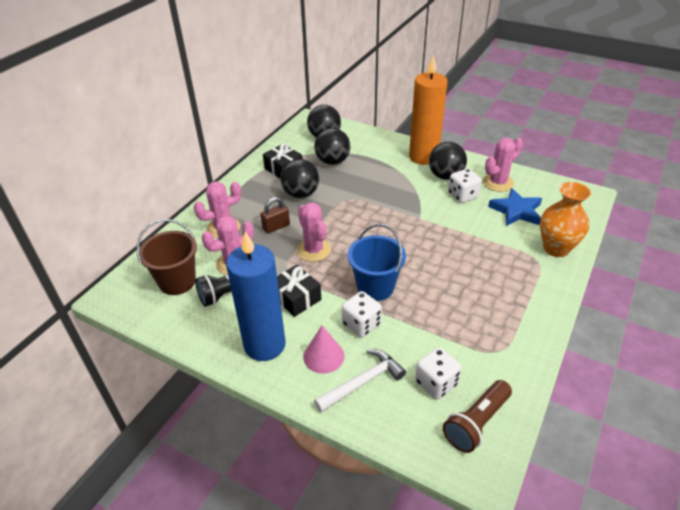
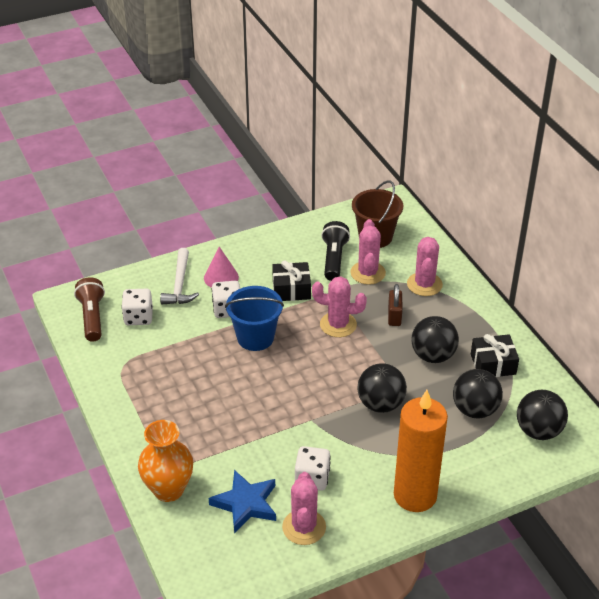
camera: 125 degrees right, 0 degrees up
blue candle [226,231,286,361] -> none
black ball [429,142,467,180] -> black ball moved to [357,363,407,413]

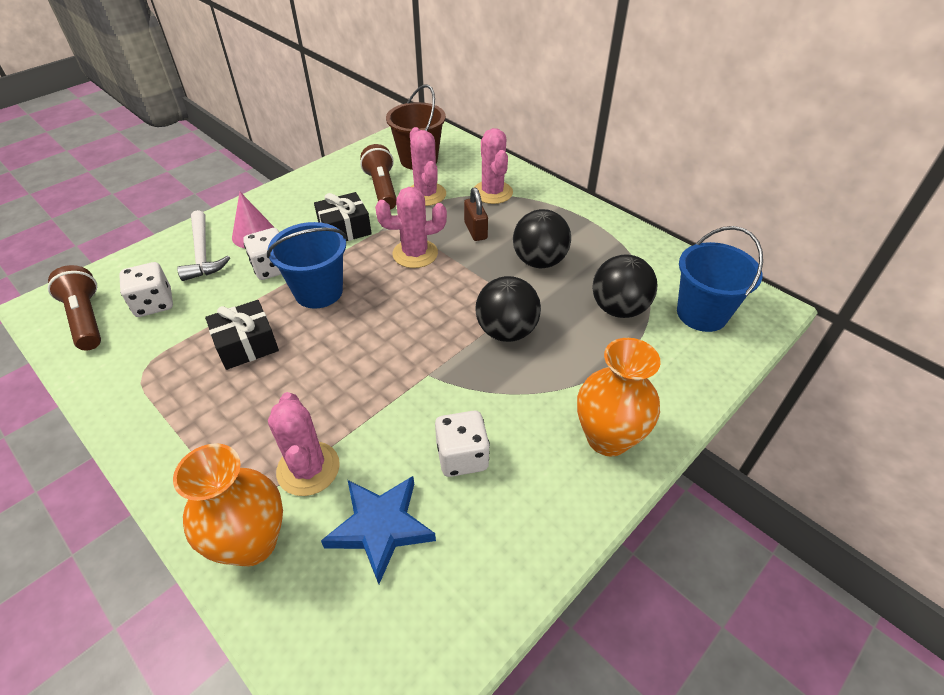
camera: 20 degrees left, 5 degrees up
pink cactus [282,472,326,545] -> pink cactus moved to [268,392,340,496]
black flashlight [321,221,350,281] -> brown flashlight [360,144,396,210]
orange candle [394,390,448,512] -> orange vase [577,338,661,456]
black gift [471,334,519,377] -> black gift moved to [205,300,279,370]
black ball [517,390,568,440] -> blue bucket [677,226,763,332]

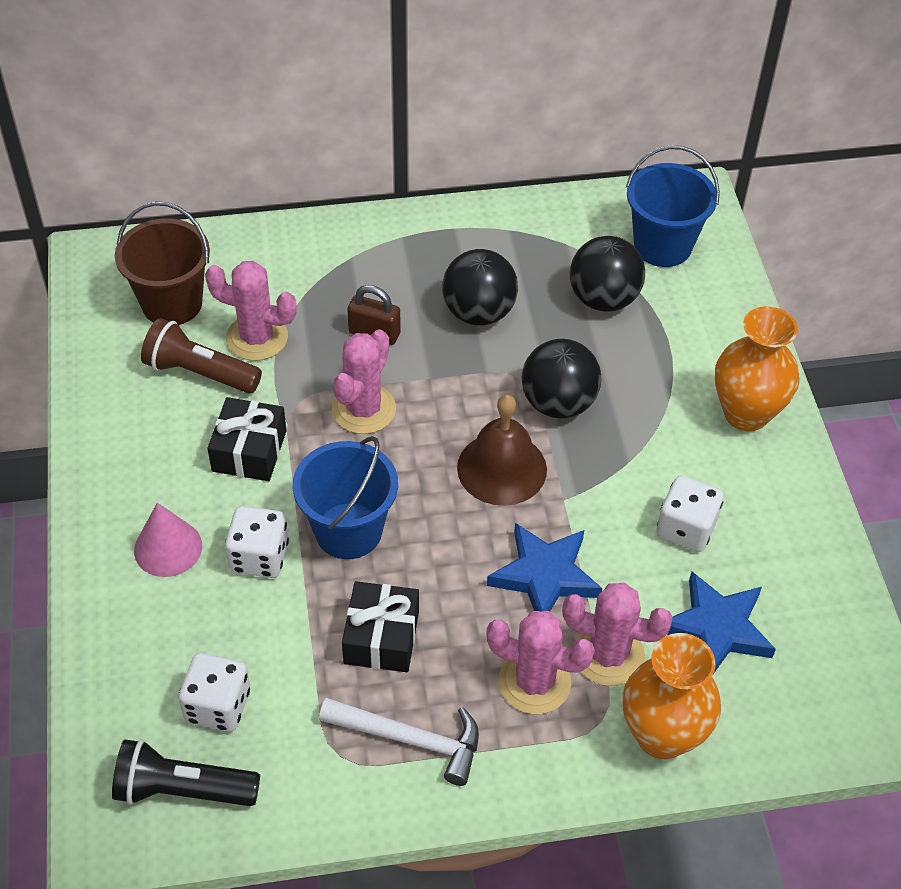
camera: 55 degrees left, 5 degrees up
brown flashlight [48,265,101,350] -> black flashlight [112,739,260,806]
white hammer [177,210,230,281] -> white hammer moved to [319,698,479,786]
pink cactus [474,128,513,204] -> pink cactus moved to [486,611,595,714]
none -> brown bell [457,395,547,506]
none -> blue star [487,523,602,612]

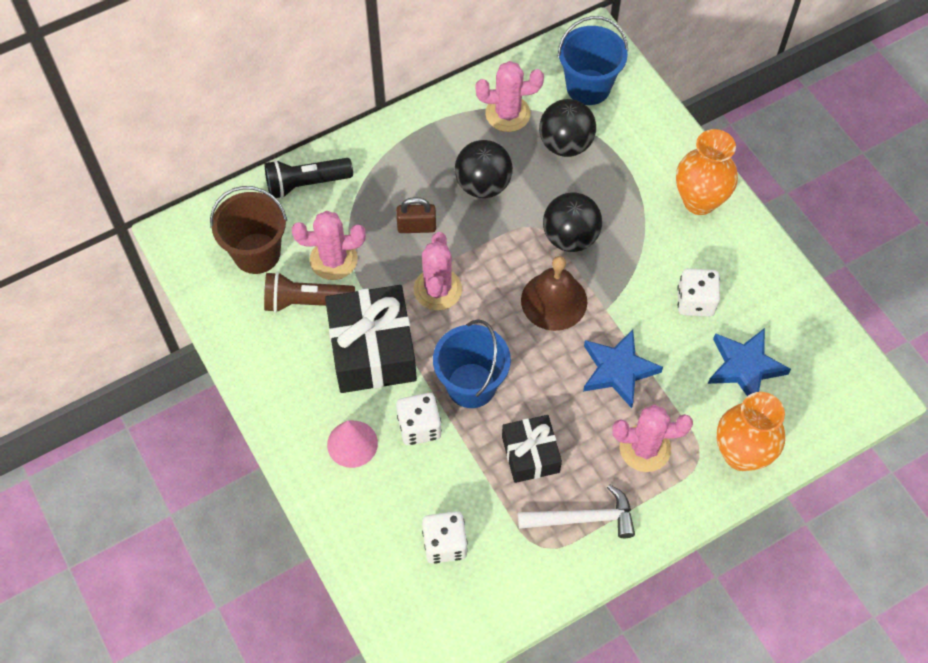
camera: 20 degrees left, 10 degrees up
black flashlight [112,739,260,806] -> black flashlight moved to [265,158,353,199]
black gift [207,397,287,481] -> black gift [325,285,417,393], size x1.69
pink cactus [562,582,673,686] -> pink cactus moved to [476,61,544,132]

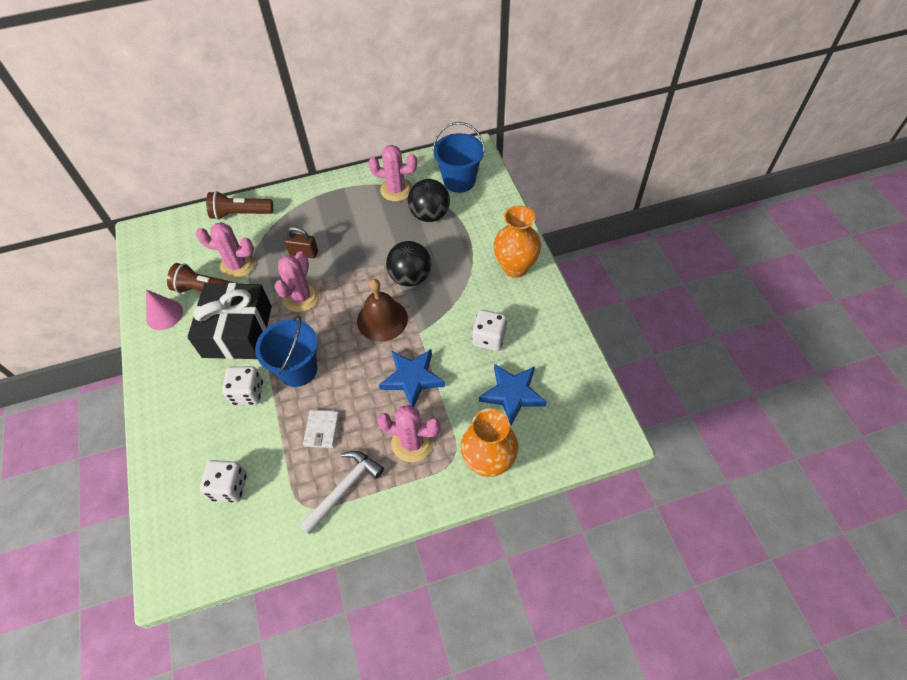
camera: 15 degrees right, 5 degrees down
brown bucket [210,186,287,274] -> none
black flashlight [265,158,353,199] -> brown flashlight [206,191,273,220]
pink cone [327,420,378,468] -> pink cone moved to [146,289,183,330]
black ball [455,140,513,198] -> none
black gift [502,415,562,483] -> white wallet [303,410,339,448]
white hammer [518,484,635,538] -> white hammer turned 60 degrees counterclockwise [299,451,384,535]

